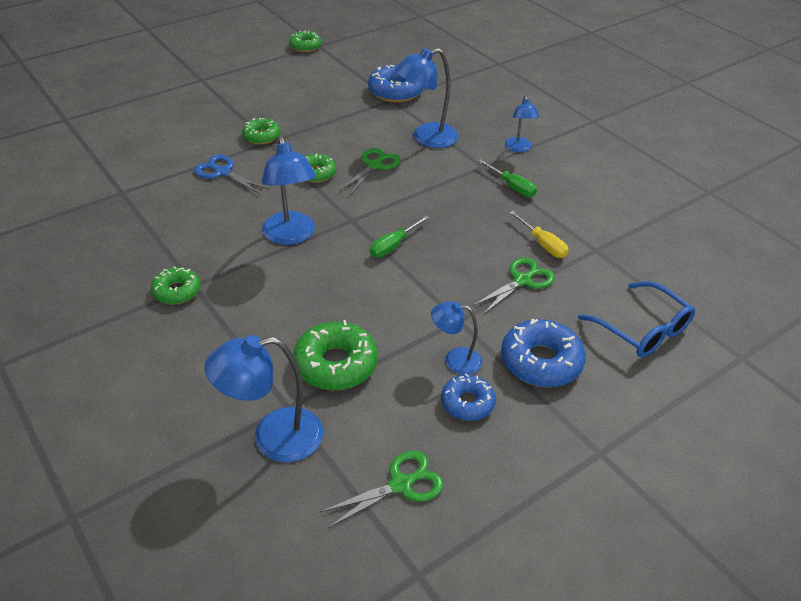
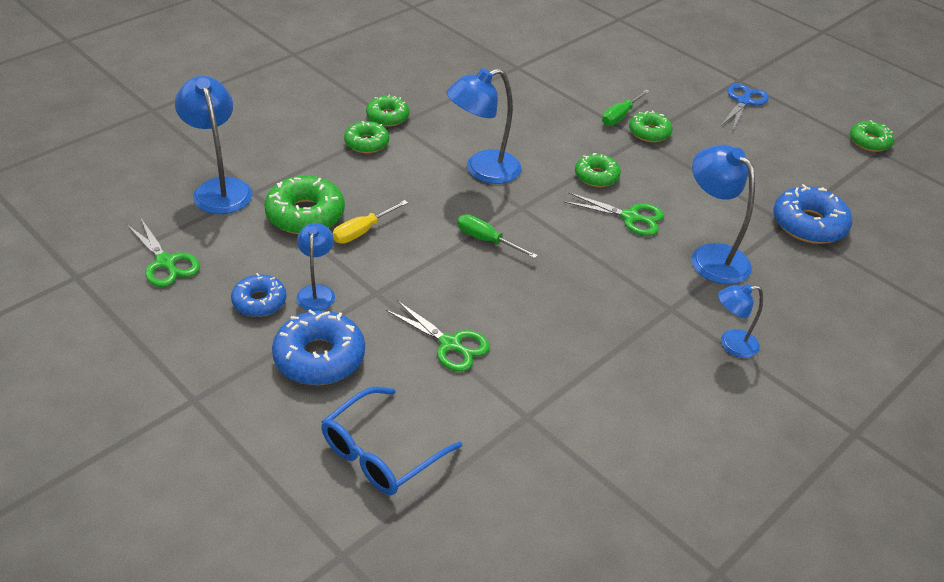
camera: 80 degrees right, 0 degrees up
blue scissors [194,155,270,195] -> blue scissors moved to [721,83,769,130]
green screwdriver [478,159,537,197] -> green screwdriver moved to [602,89,650,126]
yellow screwdriver [509,211,569,258] -> yellow screwdriver moved to [332,200,408,244]
none -> green donut [344,121,389,153]

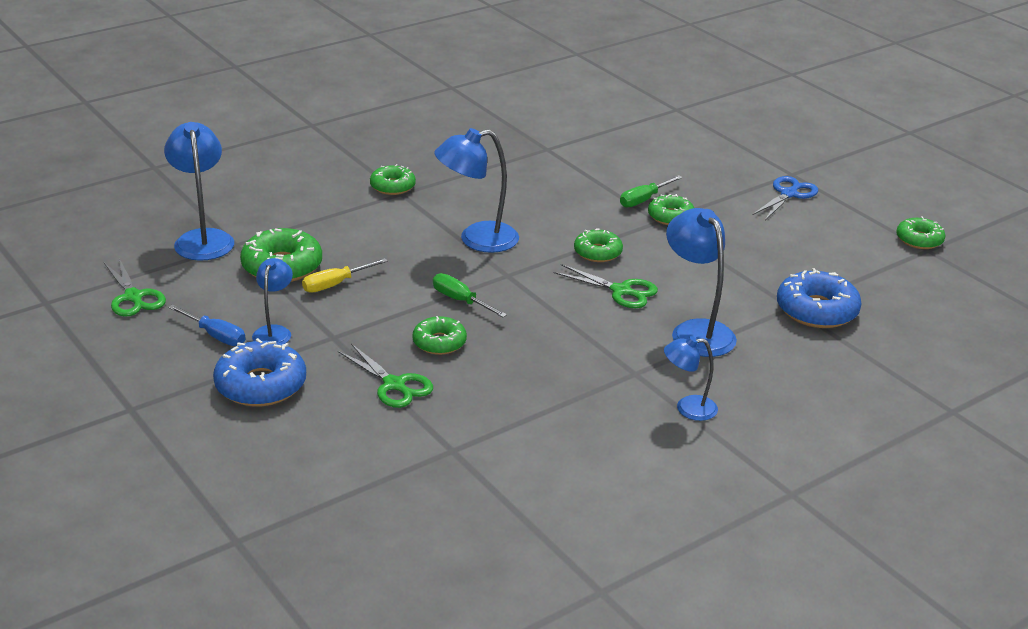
camera: 10 degrees right, 10 degrees down
blue donut [231,273,287,317] -> blue screwdriver [168,304,246,346]
blue glasses [321,387,462,495] -> none
green donut [344,121,389,153] -> green donut moved to [412,316,467,355]

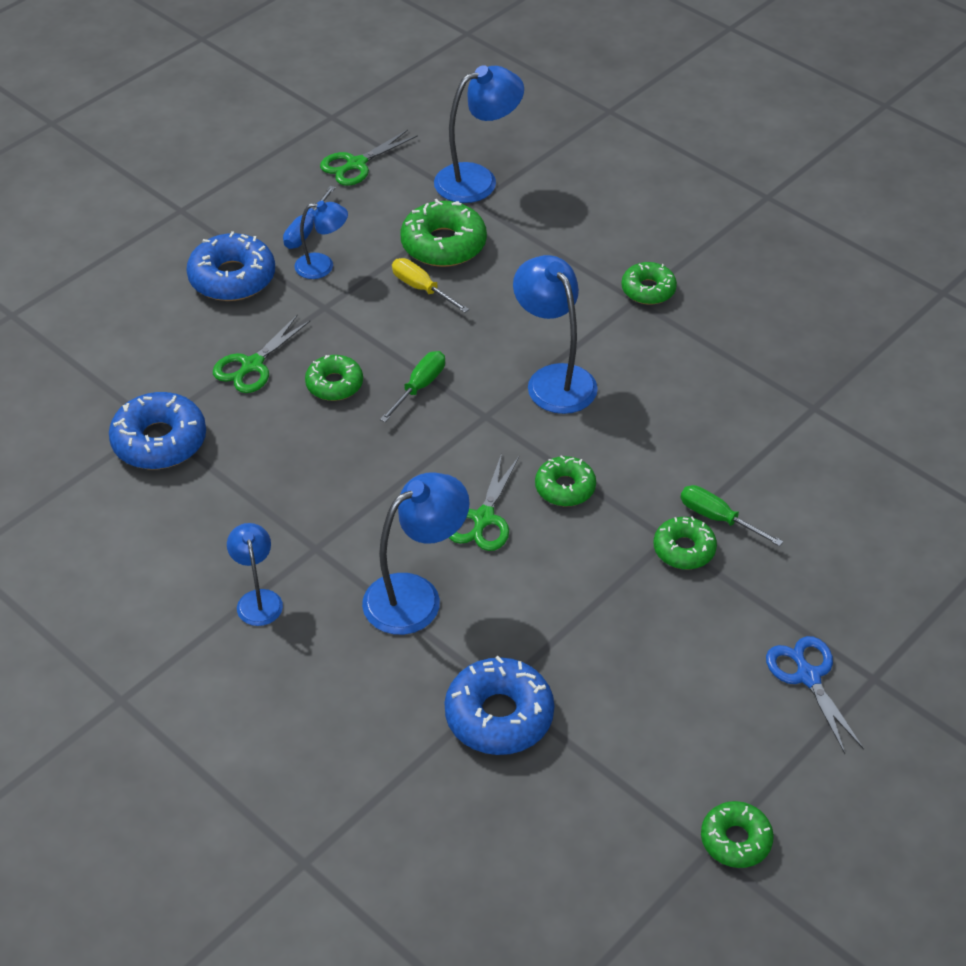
camera: 80 degrees right, 15 degrees up
blue scissors [753,176,818,220] -> blue scissors turned 135 degrees counterclockwise [766,636,864,754]
none -> blue donut [109,392,206,469]

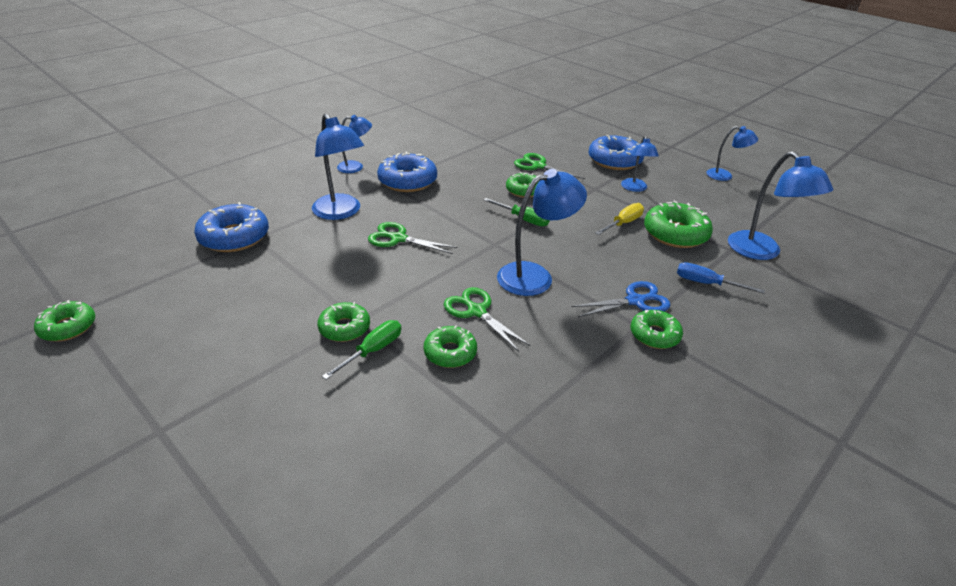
camera: 90 degrees right, 10 degrees down
blue donut [109,392,206,469] -> blue donut moved to [377,152,437,192]
blue screwdriver [283,186,336,249] -> blue screwdriver moved to [677,262,765,294]
green scissors [320,130,418,186] -> green scissors moved to [444,287,531,352]
green donut [535,455,596,506] -> green donut moved to [424,325,477,368]
blue scissors [766,636,864,754] -> blue scissors moved to [571,281,670,318]
none -> blue lamp [706,126,758,181]

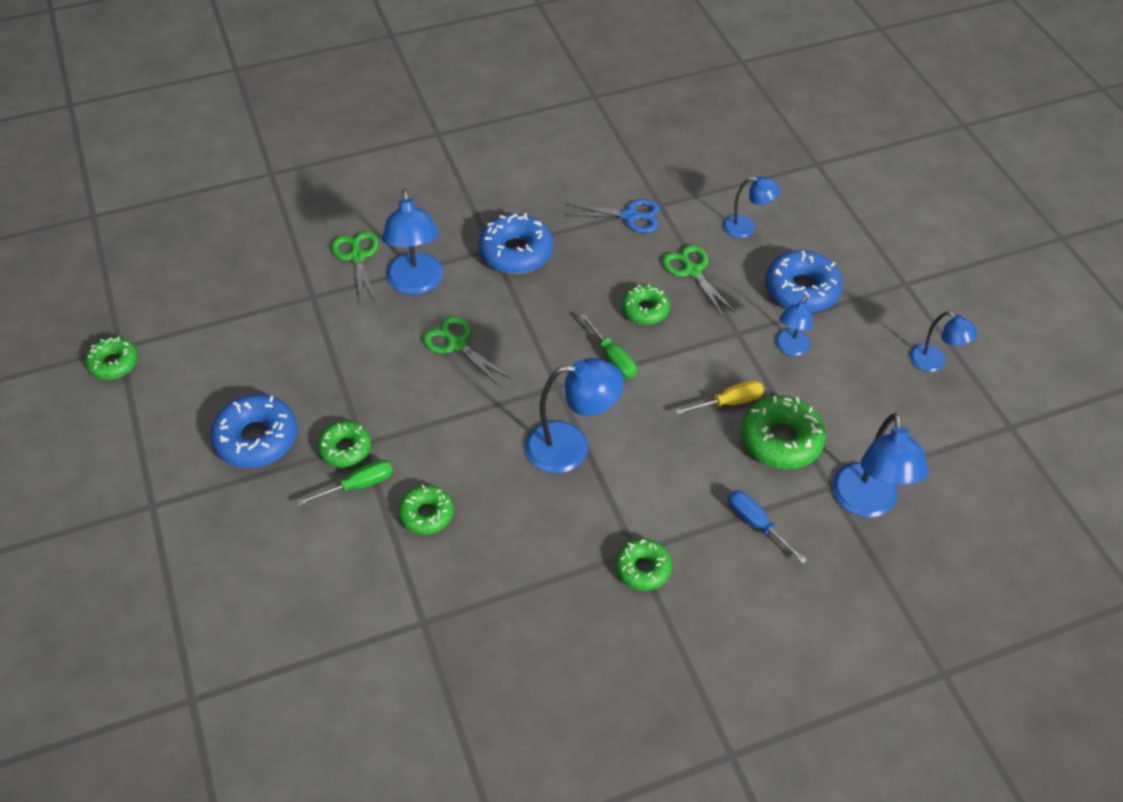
camera: 25 degrees right, 15 degrees up
blue donut [194,202,269,252] -> blue donut moved to [210,394,297,468]
blue lamp [337,115,372,173] -> blue lamp moved to [723,176,780,238]
green scissors [444,287,531,352] -> green scissors moved to [331,231,379,303]
blue scissors [571,281,670,318] -> blue scissors moved to [565,199,660,233]

